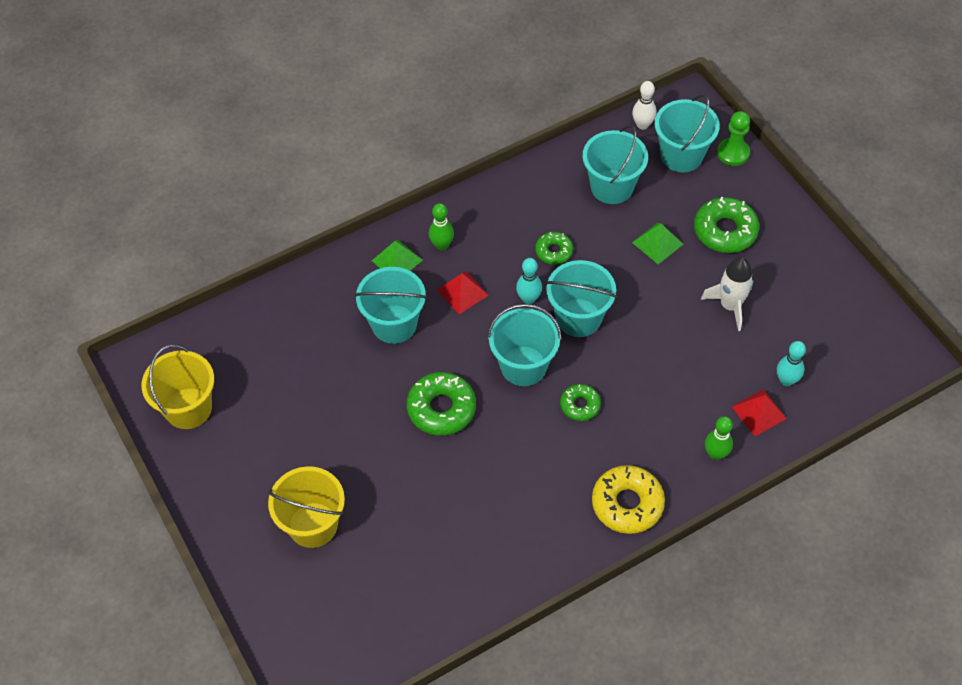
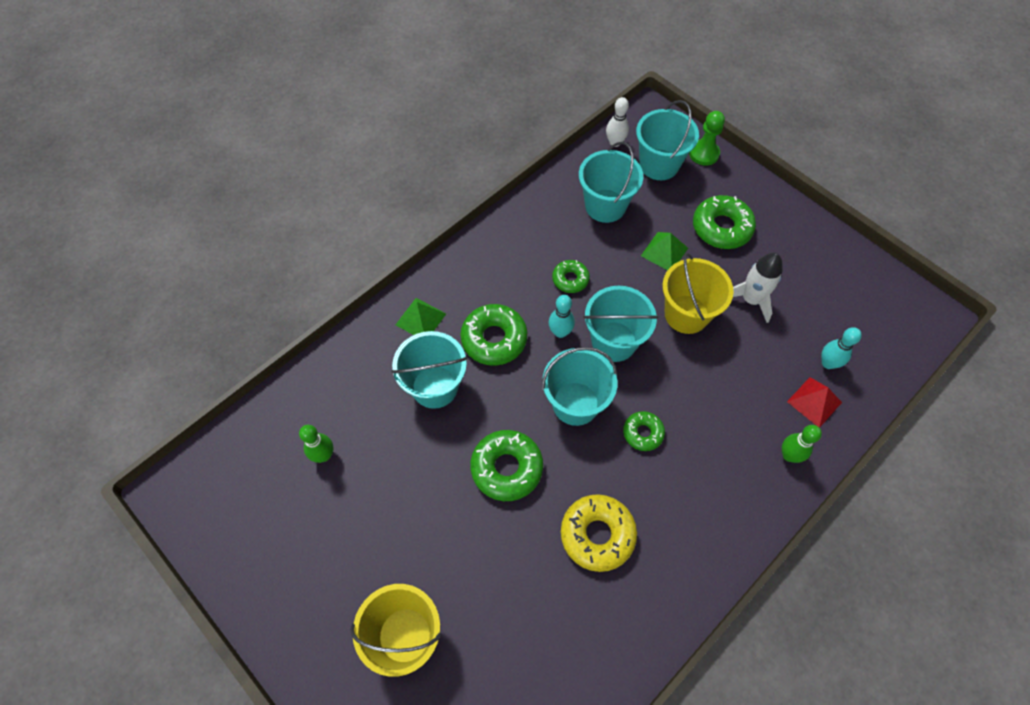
camera: 15 degrees left, 5 degrees up
yellow bucket [141,345,214,429] -> yellow bucket moved to [662,253,734,334]
green bowling pin [429,203,454,250] -> green bowling pin moved to [299,425,333,463]
red pyramid [437,271,488,314] -> green donut [460,304,527,366]
yellow donut [592,465,665,534] -> yellow donut moved to [561,494,637,572]

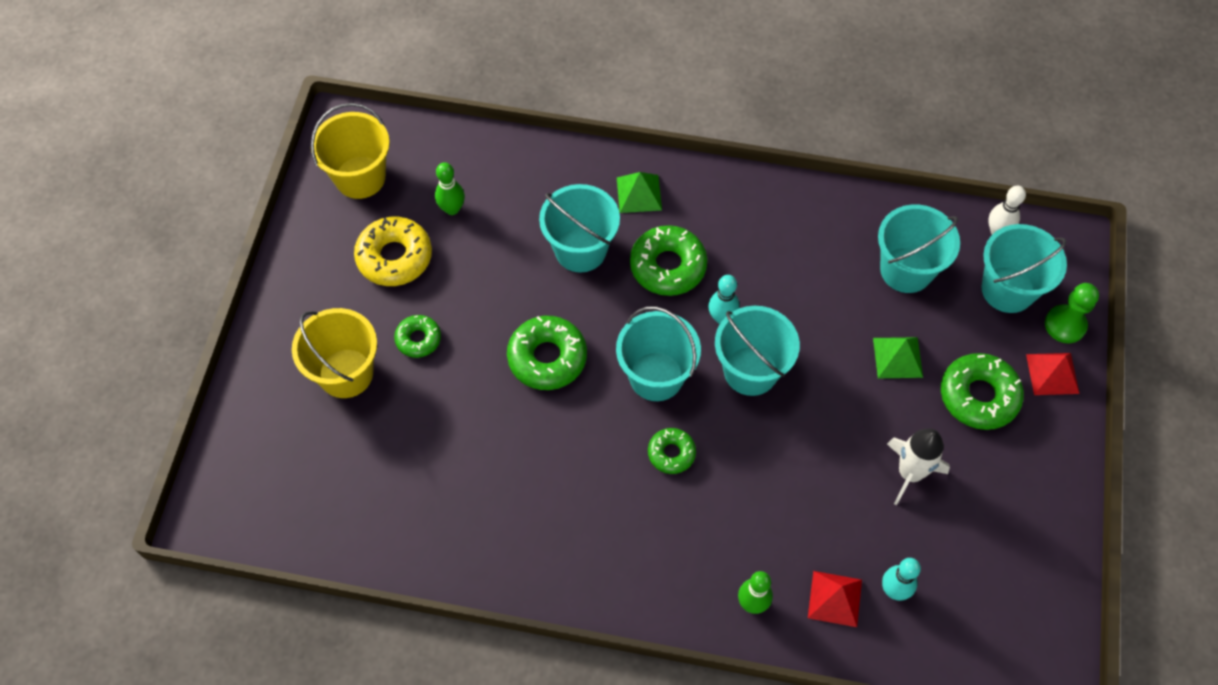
camera: 55 degrees right, 0 degrees up
green donut [552,260,590,293] -> green donut moved to [394,315,441,358]
yellow donut [561,494,637,572] -> yellow donut moved to [354,217,432,286]
yellow bucket [662,253,734,334] -> yellow bucket moved to [311,103,390,199]
none -> red pyramid [1026,353,1080,395]

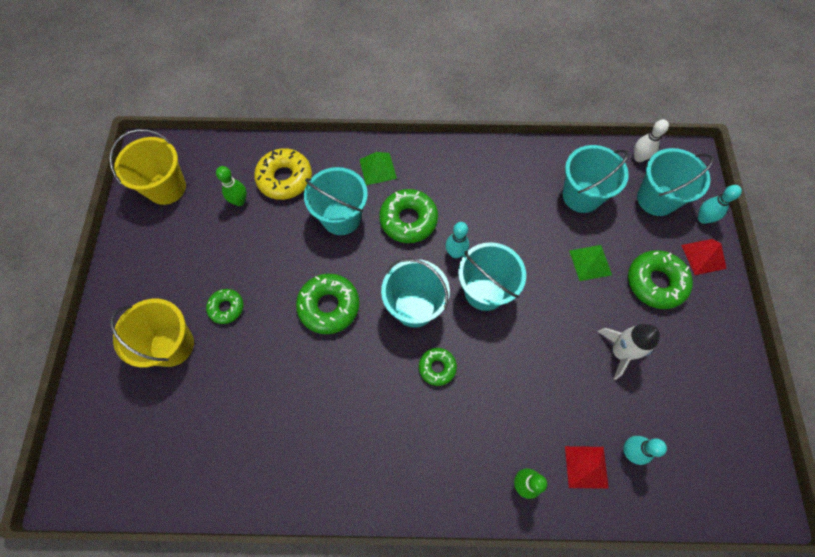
camera: 10 degrees left, 5 degrees up
yellow donut [354,217,432,286] -> yellow donut moved to [254,148,312,200]
green pawn [1045,283,1099,343] -> turquoise bowling pin [698,185,742,224]

